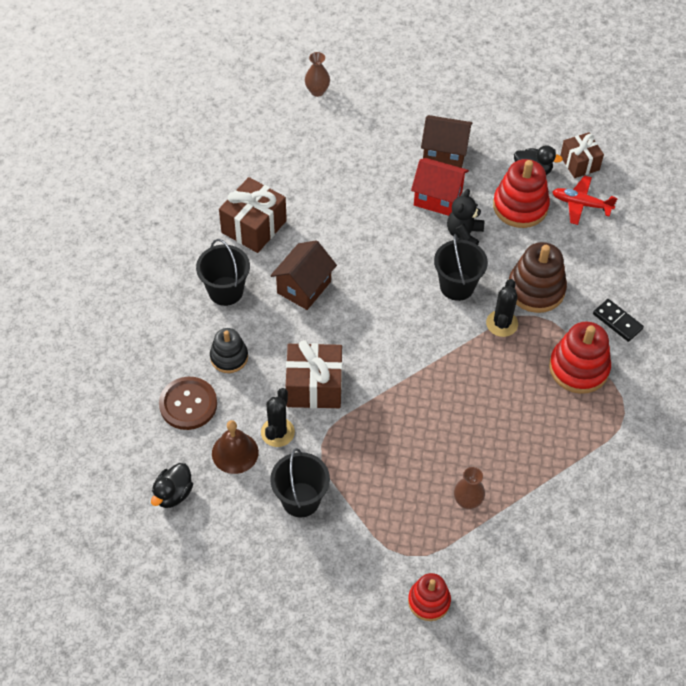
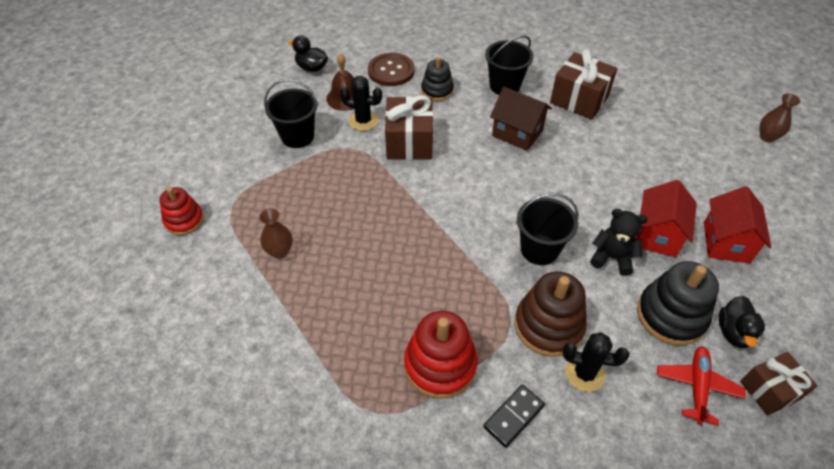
camera: 90 degrees right, 5 degrees down
brown house [421,115,472,168] -> red house [704,186,771,264]
black cactus [486,279,518,337] -> black cactus moved to [563,332,629,392]
red stacking toy [493,159,550,228] -> black stacking toy [637,261,719,346]

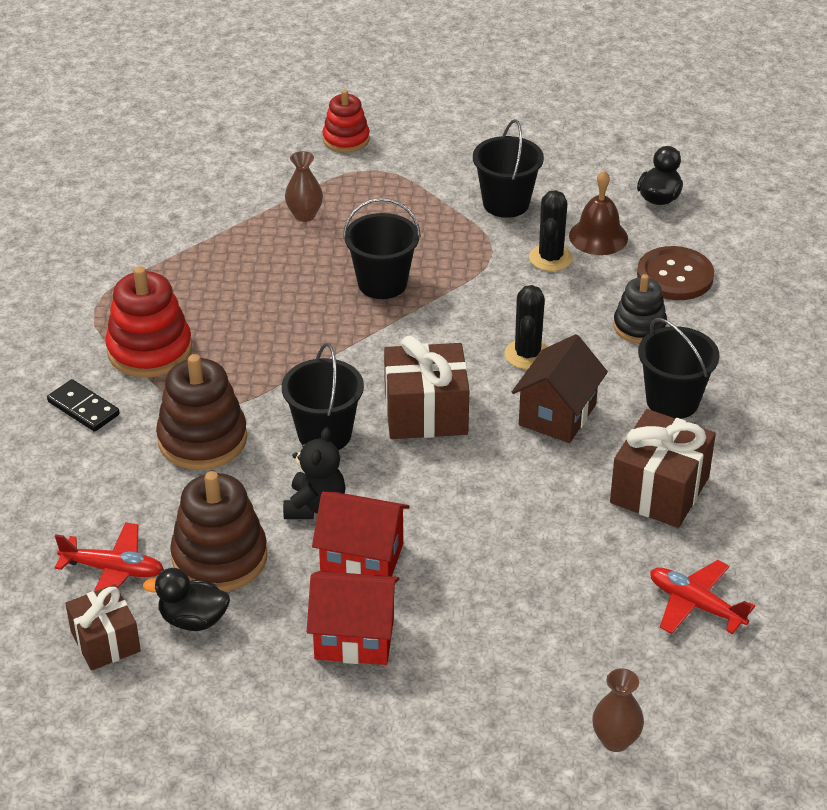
camera: 85 degrees right, 10 degrees down
brown gift [385,95,433,160] -> brown gift moved to [384,336,469,439]
black cactus [563,332,629,392] -> black cactus moved to [505,285,548,369]
black stacking toy [637,261,719,346] -> brown stacking toy [170,471,267,592]
none -> black bucket [343,198,421,299]
none -> red plane [650,560,755,634]

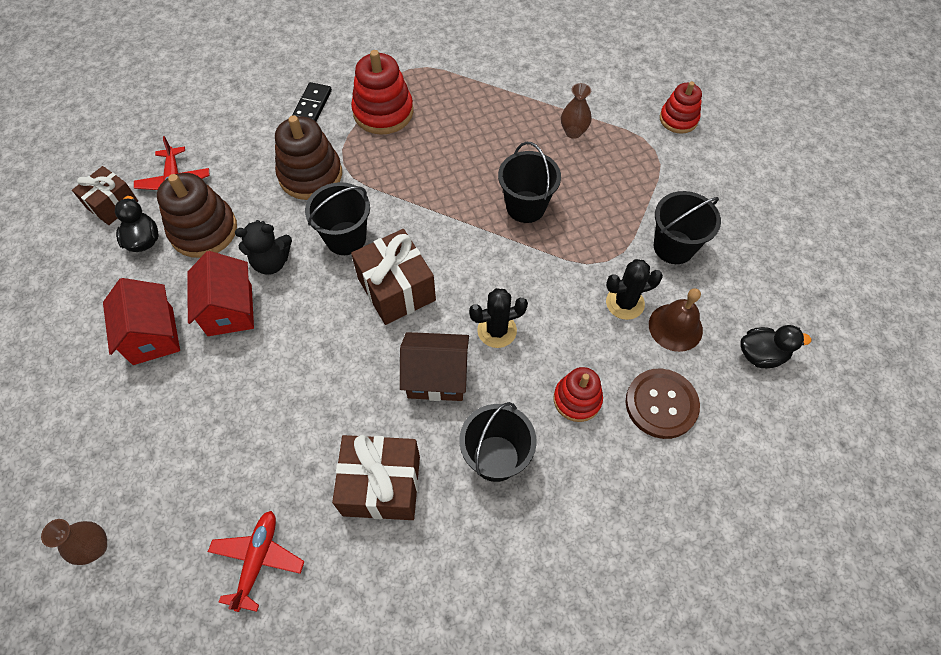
camera: 65 degrees right, 20 degrees up
black stacking toy [613,274,667,343] -> red stacking toy [554,367,603,422]

